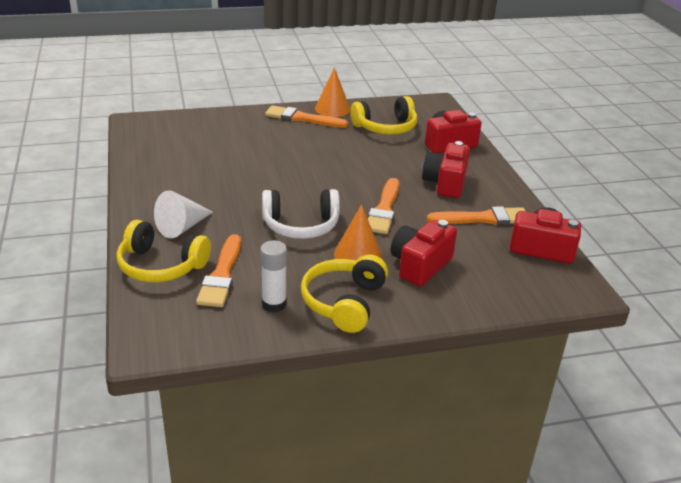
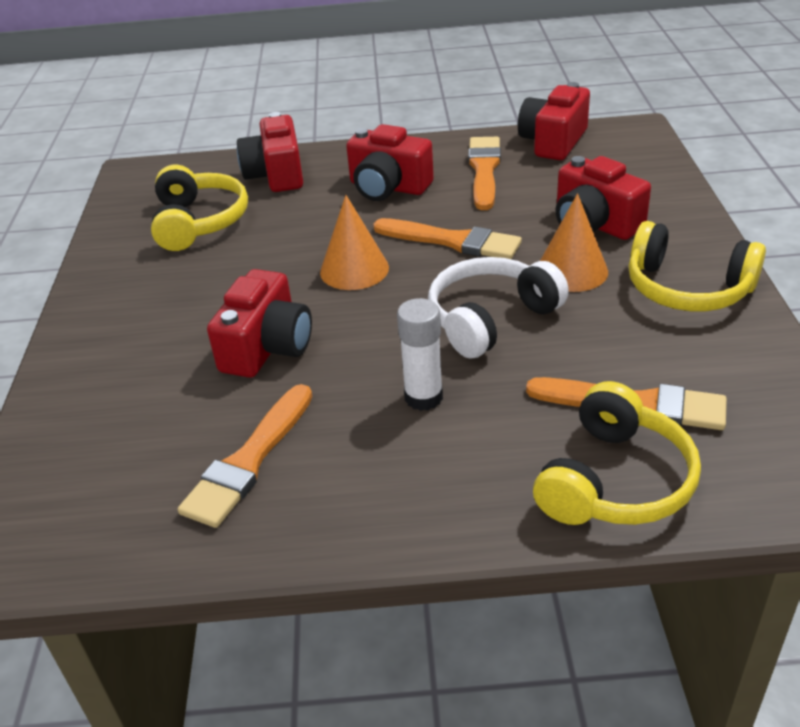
camera: 75 degrees left, 5 degrees up
white cone [154,190,213,239] -> none
white glue stick [260,240,287,312] -> white glue stick moved to [397,298,443,411]
white headphones [262,189,340,239] -> white headphones turned 135 degrees counterclockwise [428,257,569,359]
orange brush [265,105,348,128] -> orange brush moved to [178,384,313,528]
orange cone [315,67,351,117] -> orange cone moved to [320,195,389,290]
none -> red camera [207,269,312,378]

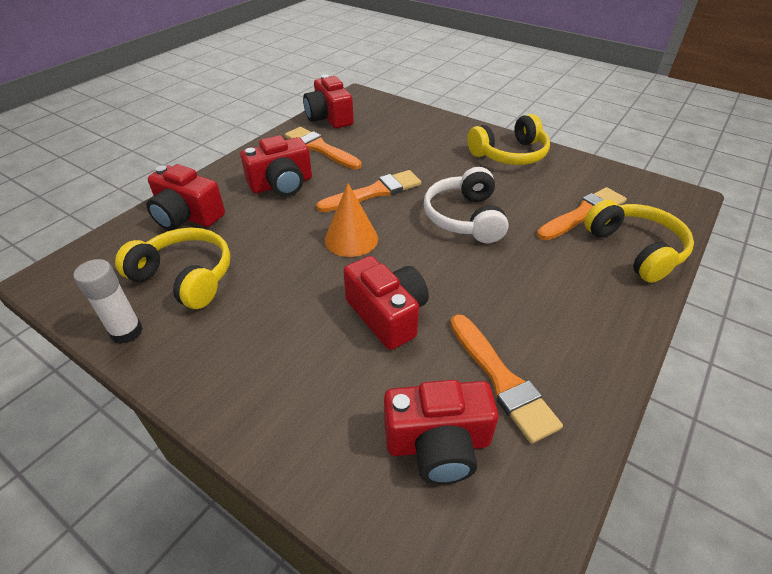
camera: 55 degrees left, 5 degrees up
white glue stick [397,298,443,411] -> white glue stick moved to [73,259,143,344]
orange cone [540,193,608,292] -> none
red camera [555,156,651,240] -> red camera moved to [384,380,499,484]

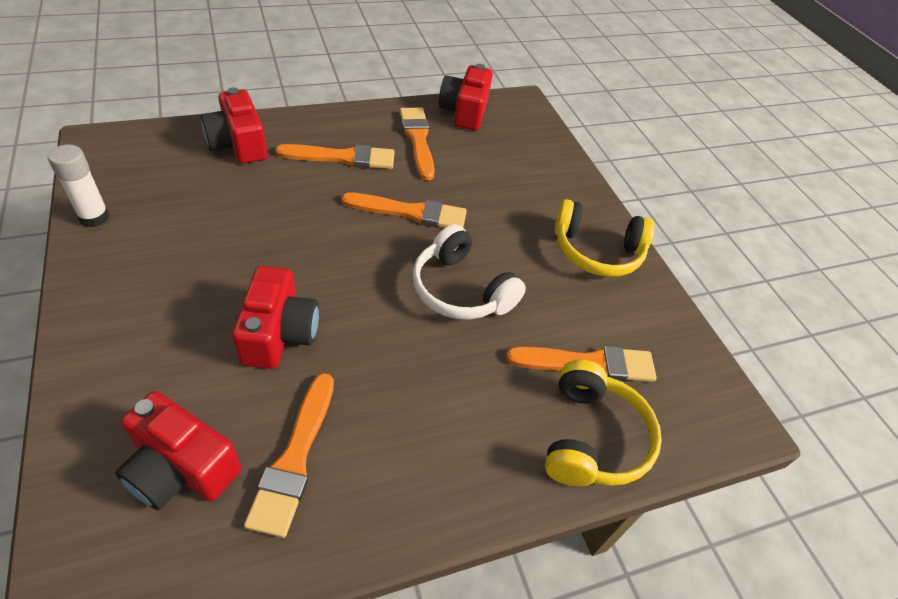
camera: 30 degrees right, 5 degrees up
yellow headphones [115,228,231,309] -> none
red camera [240,135,312,196] -> orange brush [275,144,395,169]
orange cone [325,183,378,257] -> none
white headphones [424,167,509,243] -> white headphones turned 75 degrees counterclockwise [413,224,526,320]

